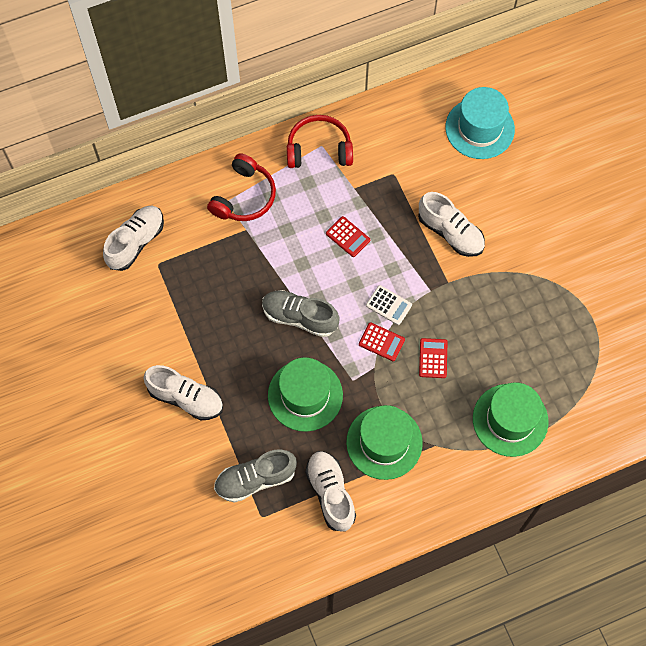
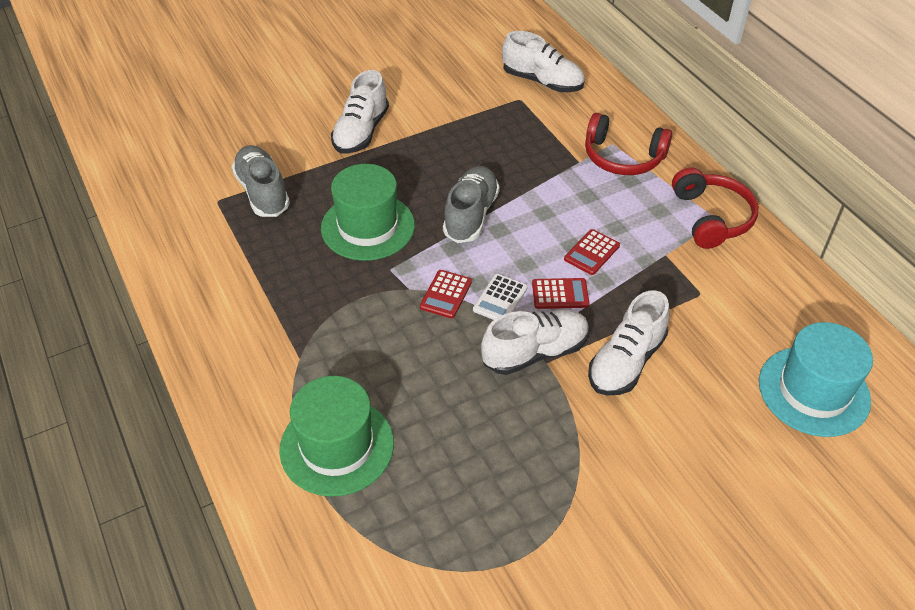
camera: 85 degrees right, 20 degrees down
white shoe [305,451,356,532] -> white shoe moved to [481,310,589,375]
green hat [346,405,423,480] -> none
red calculator [419,338,447,378] -> red calculator moved to [532,278,590,309]

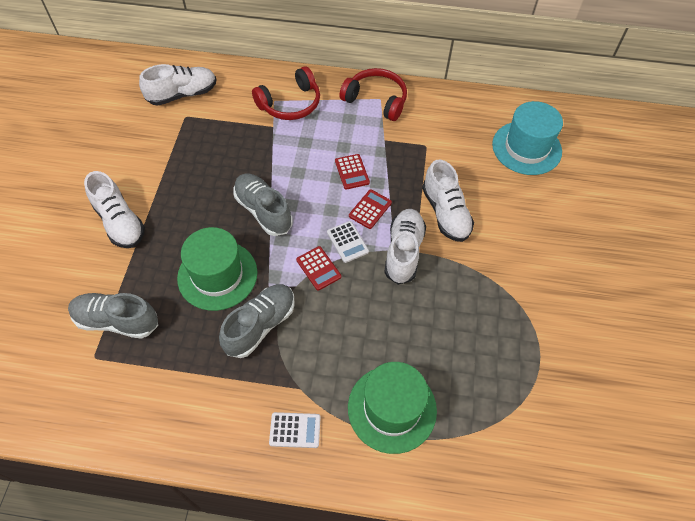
camera: 55 degrees left, 10 degrees up
none -> grey shoe [219,284,295,358]
none -> white calculator [269,412,321,448]

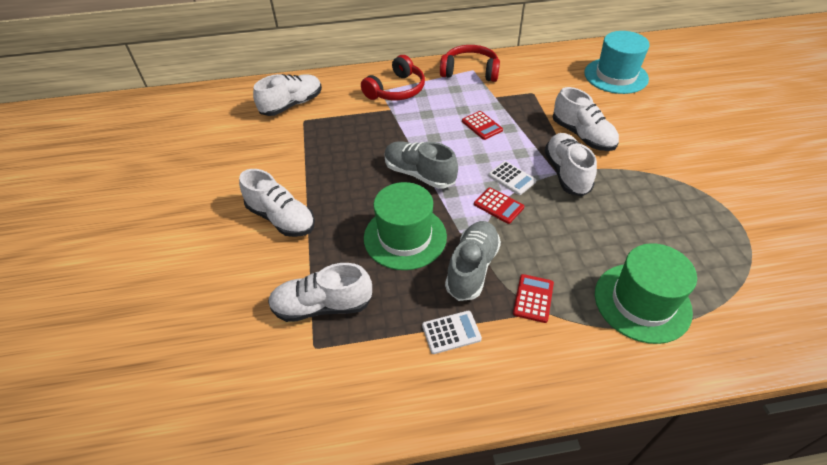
camera: 15 degrees left, 10 degrees down
grey shoe [68,293,158,339] -> white shoe [268,263,372,322]
white calculator [269,412,321,448] -> white calculator moved to [422,311,482,354]
red calculator [349,189,392,229] -> red calculator moved to [513,274,554,323]

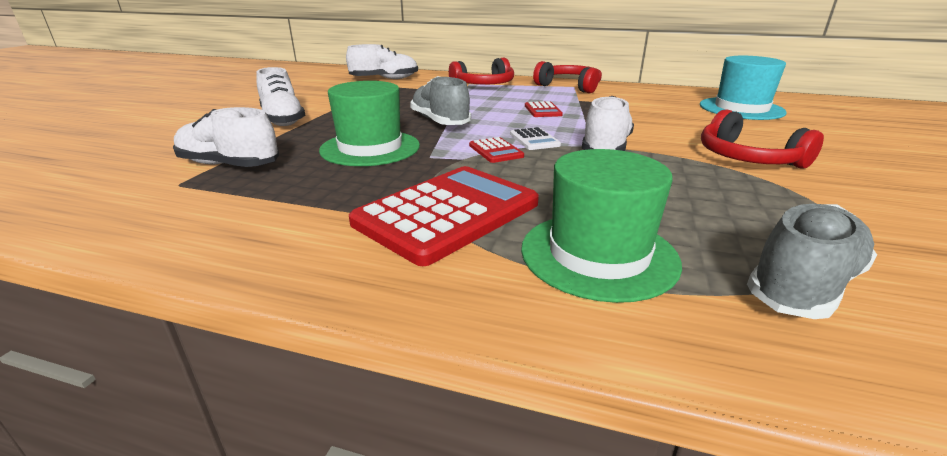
camera: 25 degrees right, 20 degrees down
white calculator [422,311,482,354] -> none
grey shoe [445,221,501,301] -> grey shoe moved to [747,204,877,319]
red calculator [513,274,554,323] -> red calculator [349,166,539,266], size x2.28
white shoe [553,87,619,151] -> none
none -> red headphones [701,110,824,169]

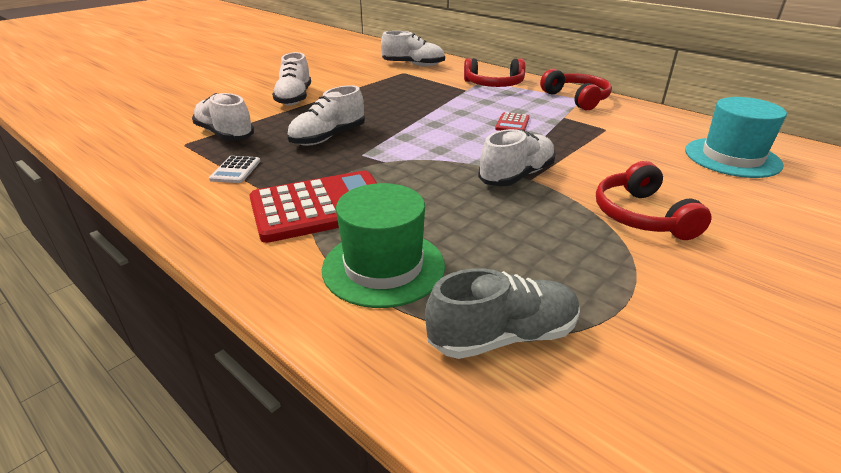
camera: 25 degrees right, 5 degrees up
green hat [319,81,420,166] -> white shoe [287,85,365,146]
grey shoe [410,76,471,125] -> none
red calculator [469,137,524,163] -> none
white calculator [510,127,561,150] -> white calculator moved to [209,156,260,183]

